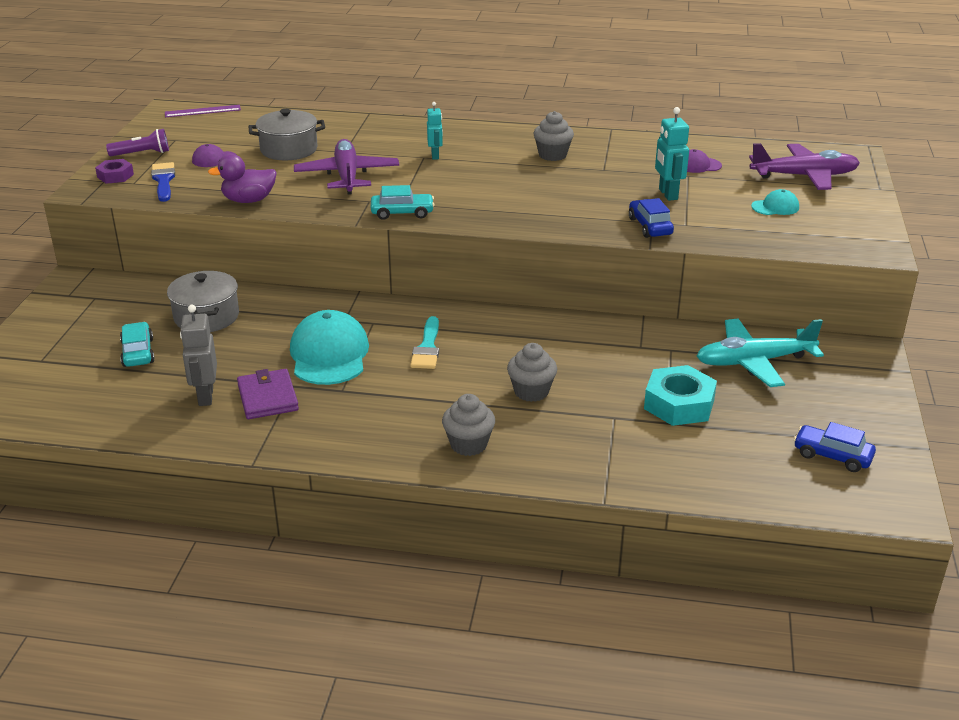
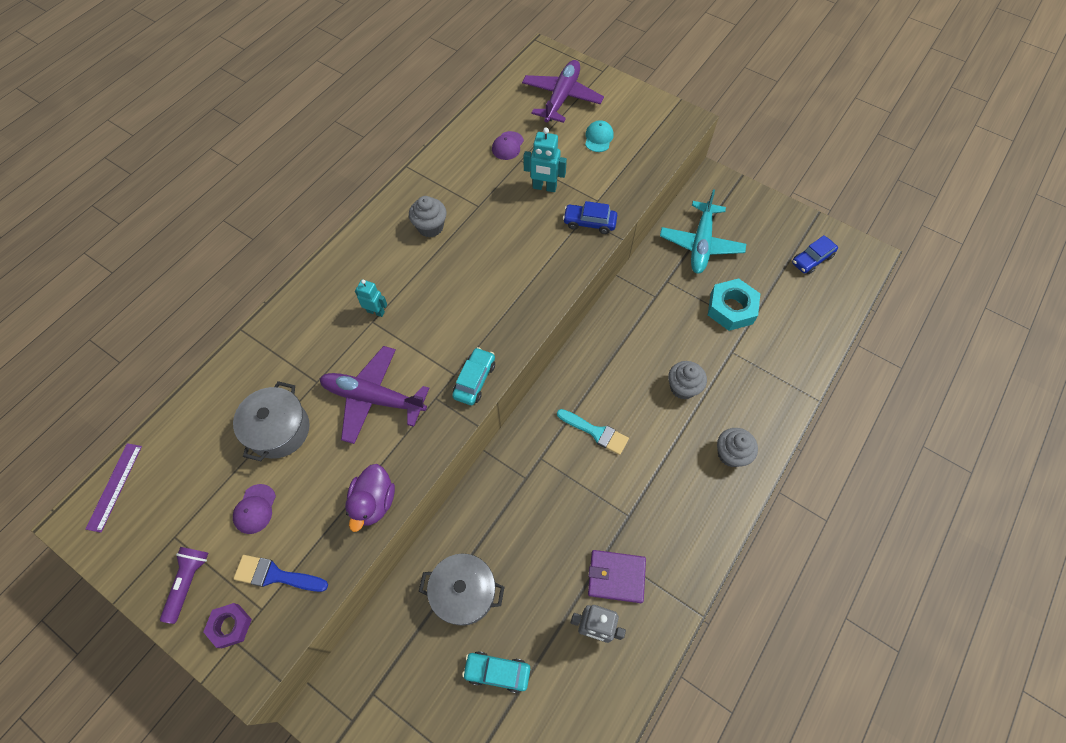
camera: 65 degrees left, 30 degrees up
turquoise cap [290,310,369,385] -> none

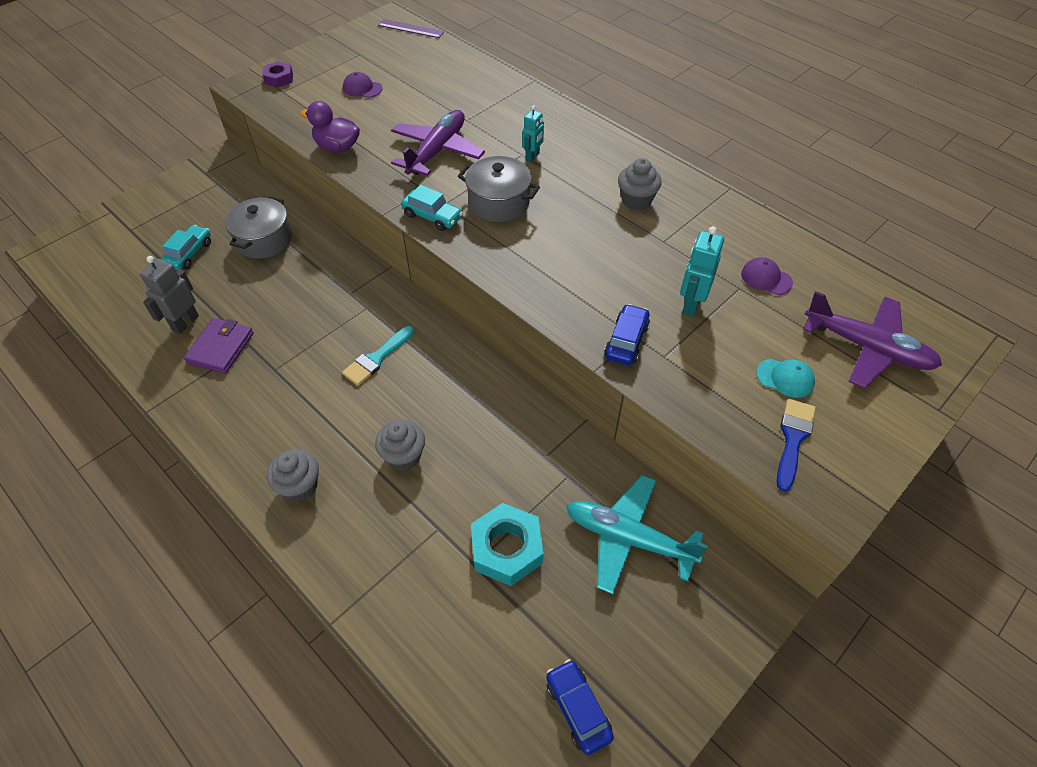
camera: 100 degrees right, 10 degrees down
purple flashlight [160,547,208,624] -> none
grey pot [233,381,310,461] -> grey pot moved to [458,156,540,222]
blue brush [233,555,328,592] -> blue brush moved to [777,399,816,492]

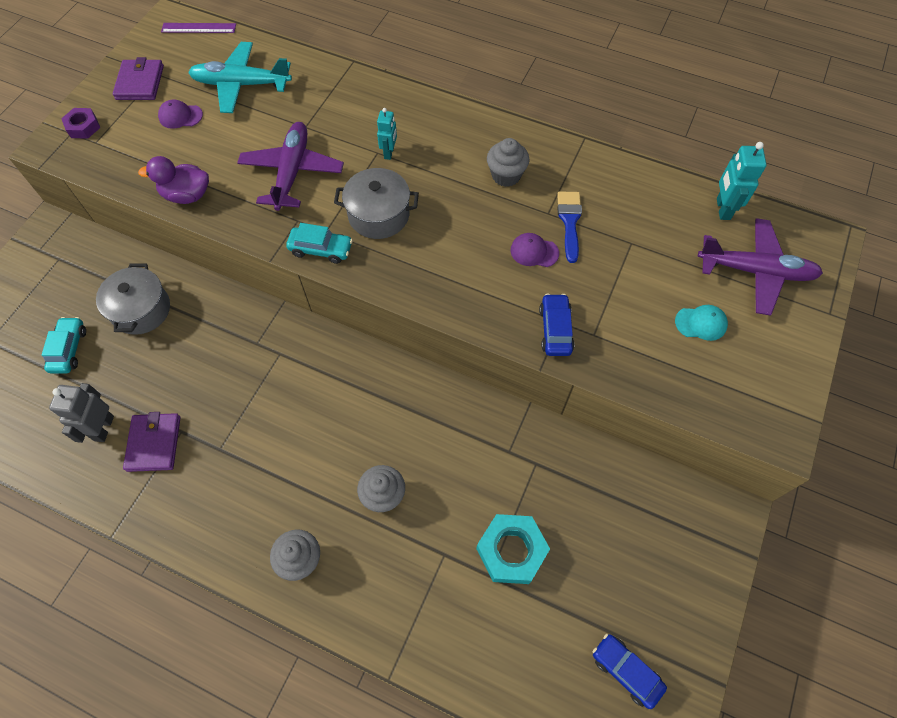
camera: 20 degrees left, 10 degrees up
turquoise brush [342,326,414,386] -> none
turquoise plane [566,475,708,594] -> turquoise plane moved to [188,42,292,113]
turquoise robot [680,226,724,317] -> turquoise robot moved to [717,142,767,220]
purple cap [741,257,793,295] -> purple cap moved to [511,233,559,267]
blue brush [777,399,816,492] -> blue brush moved to [557,191,582,263]
none -> purple wallet [112,57,164,100]

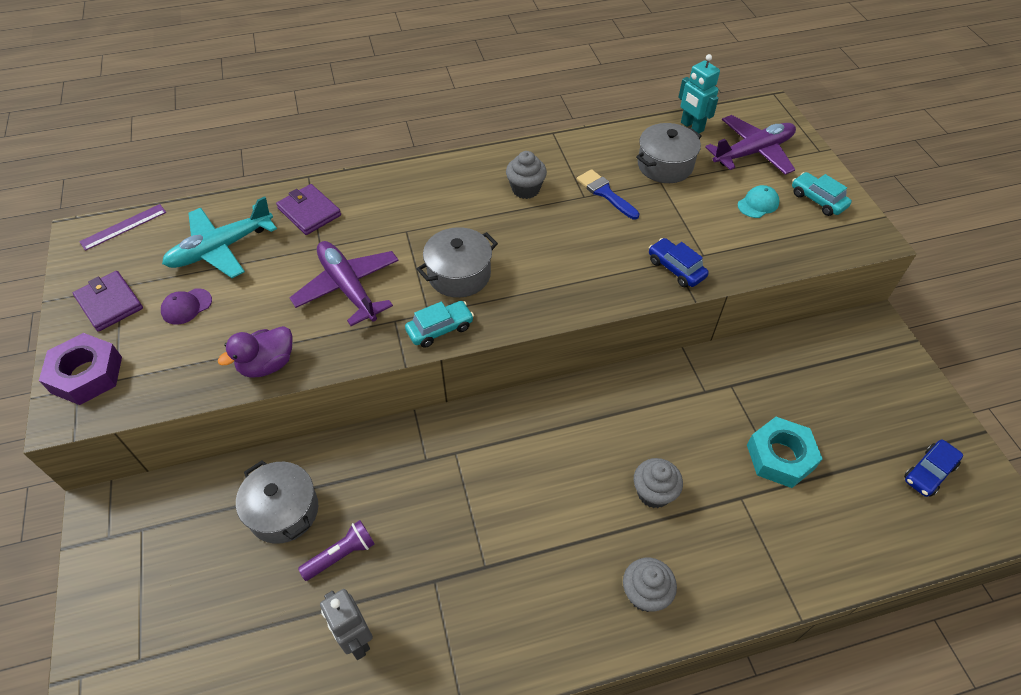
camera: 40 degrees left, 10 degrees down
turquoise car [42,317,86,374] -> turquoise car moved to [792,172,852,216]
purple nut [61,108,100,139] -> purple nut [39,333,122,405], size x1.72
purple wallet [123,412,180,472] -> purple wallet moved to [276,184,341,235]
turquoise robot [377,108,397,160] -> none
purple cap [511,233,559,267] -> none
blue car [593,634,667,709] -> blue car turned 45 degrees counterclockwise [904,440,963,497]
none -> purple flashlight [298,520,374,581]
none -> grey pot [636,123,702,183]

